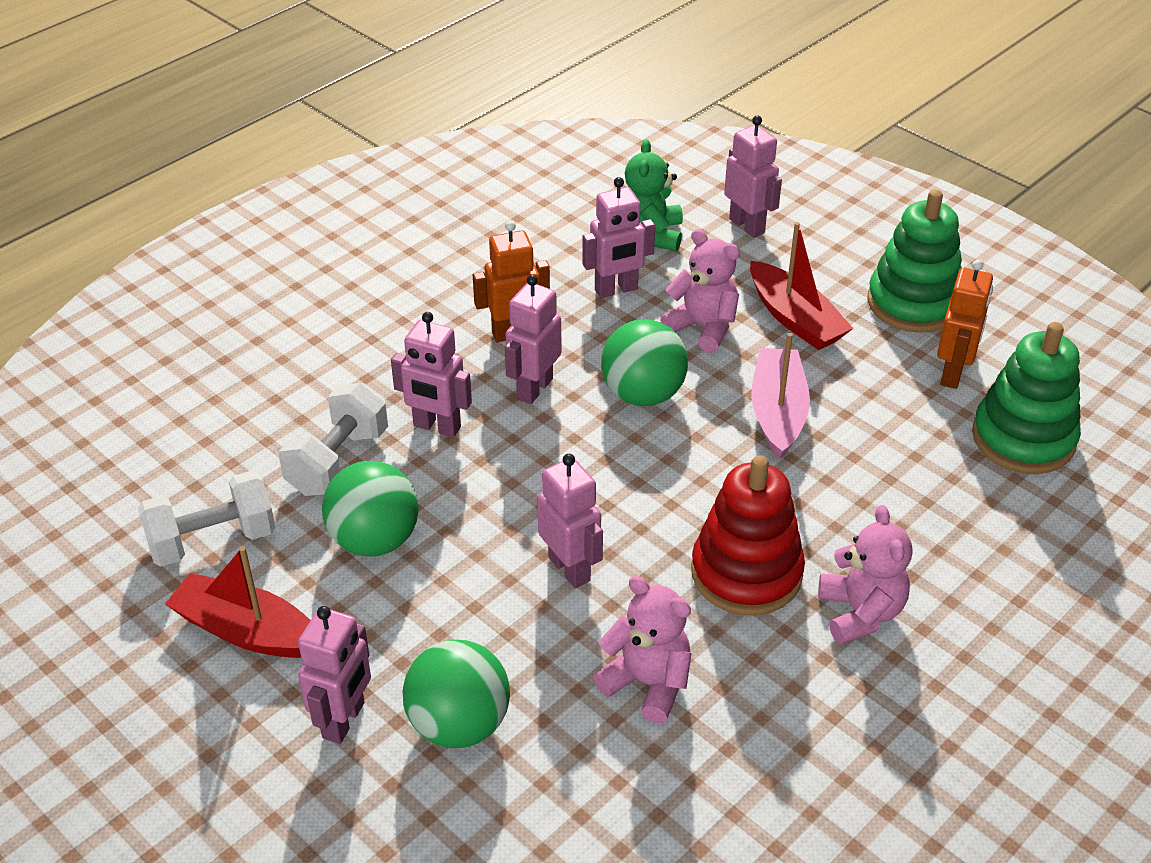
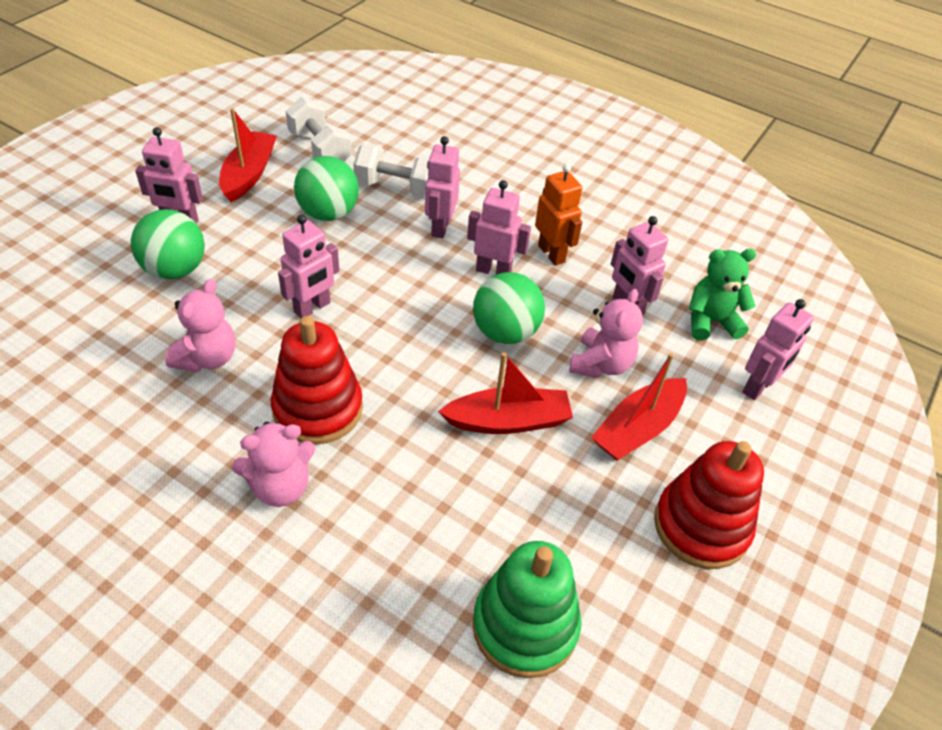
camera: 75 degrees right, 5 degrees up
pink boat [751,333,810,460] -> red boat [438,352,573,434]
green stacking toy [867,189,962,333] -> red stacking toy [654,441,764,569]
orange robot [937,260,993,389] -> none

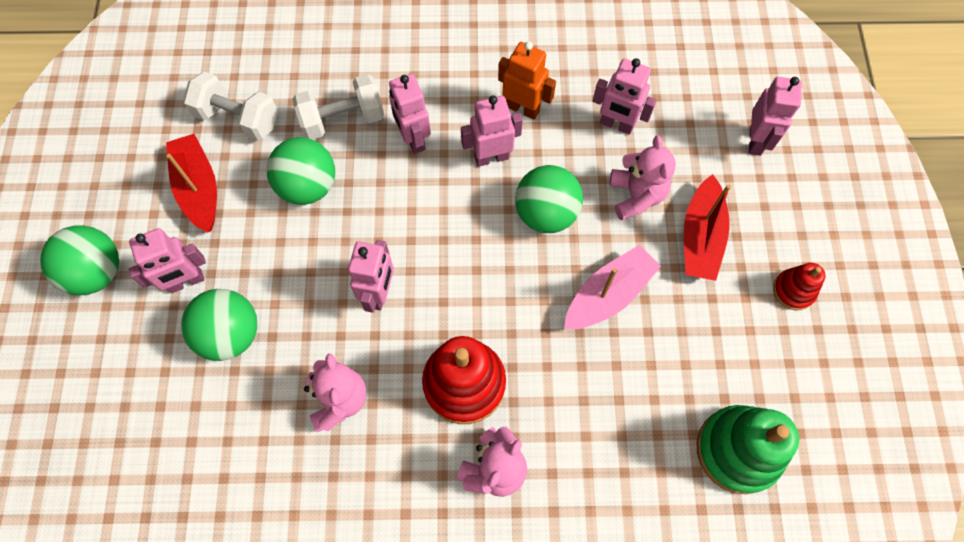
camera: 30 degrees left, 20 degrees up
red boat [438,352,573,434] -> pink boat [564,245,661,329]
red stacking toy [654,441,764,569] -> red stacking toy [773,263,825,310], size x0.53
green teddy bear [689,249,756,341] -> none
none -> green ball [40,225,119,295]

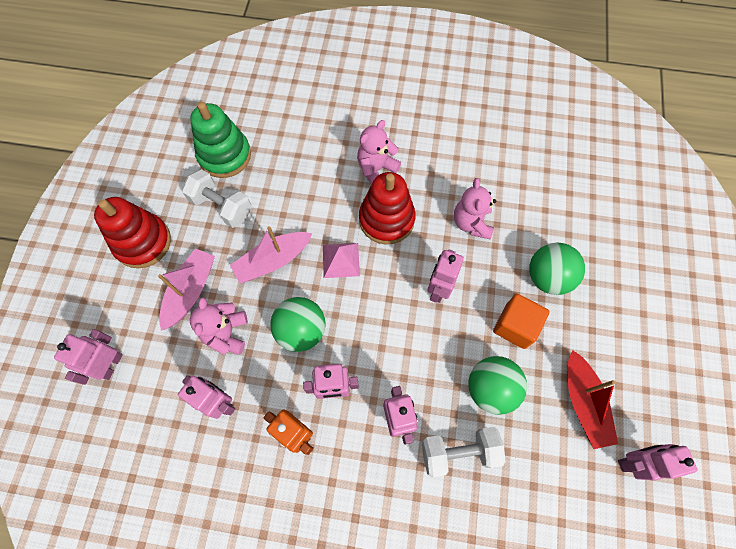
camera: 170 degrees left, 0 degrees up
green ball [40,225,119,295] -> none
pink robot [128,228,206,293] -> pink robot moved to [618,444,697,481]
white dumbbell [183,72,278,141] -> white dumbbell moved to [182,169,252,228]
red boat [684,174,731,281] -> pink boat [158,248,215,331]
red stacking toy [773,263,825,310] -> red stacking toy [94,197,171,268], size x1.88
none -> pink pyramid [323,243,360,278]
none -> orange cube [493,294,549,349]

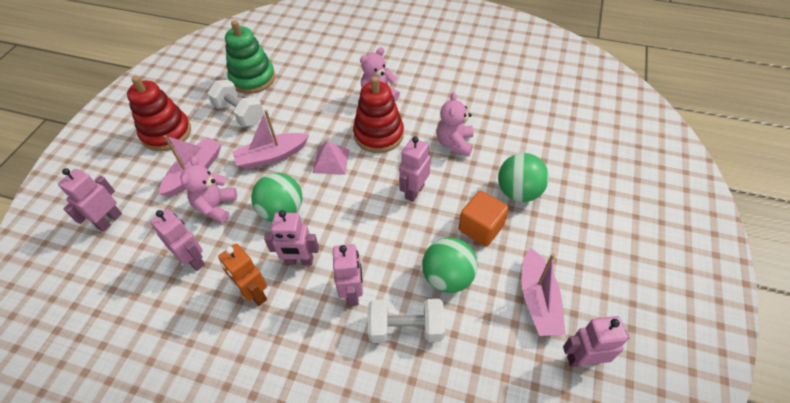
camera: 10 degrees right, 15 degrees down
red boat [568,350,618,449] -> pink boat [521,248,566,336]

